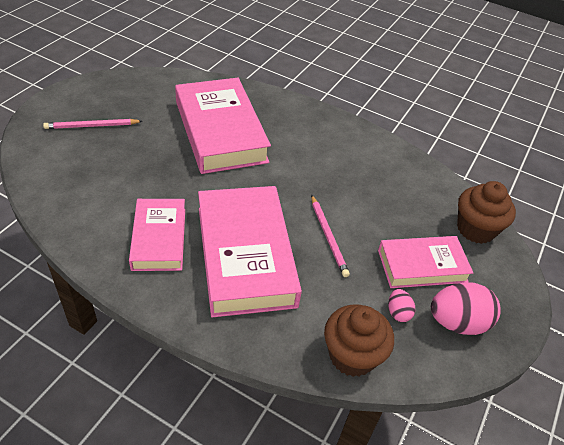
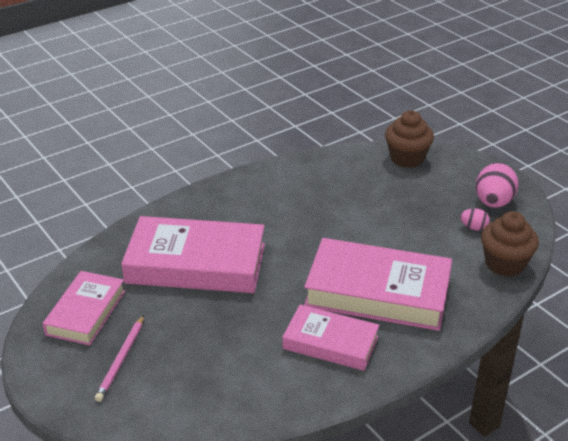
camera: 60 degrees left, 10 degrees down
pink pencil [311,195,350,277] -> none
pink book [378,236,473,288] -> pink book moved to [43,271,125,345]

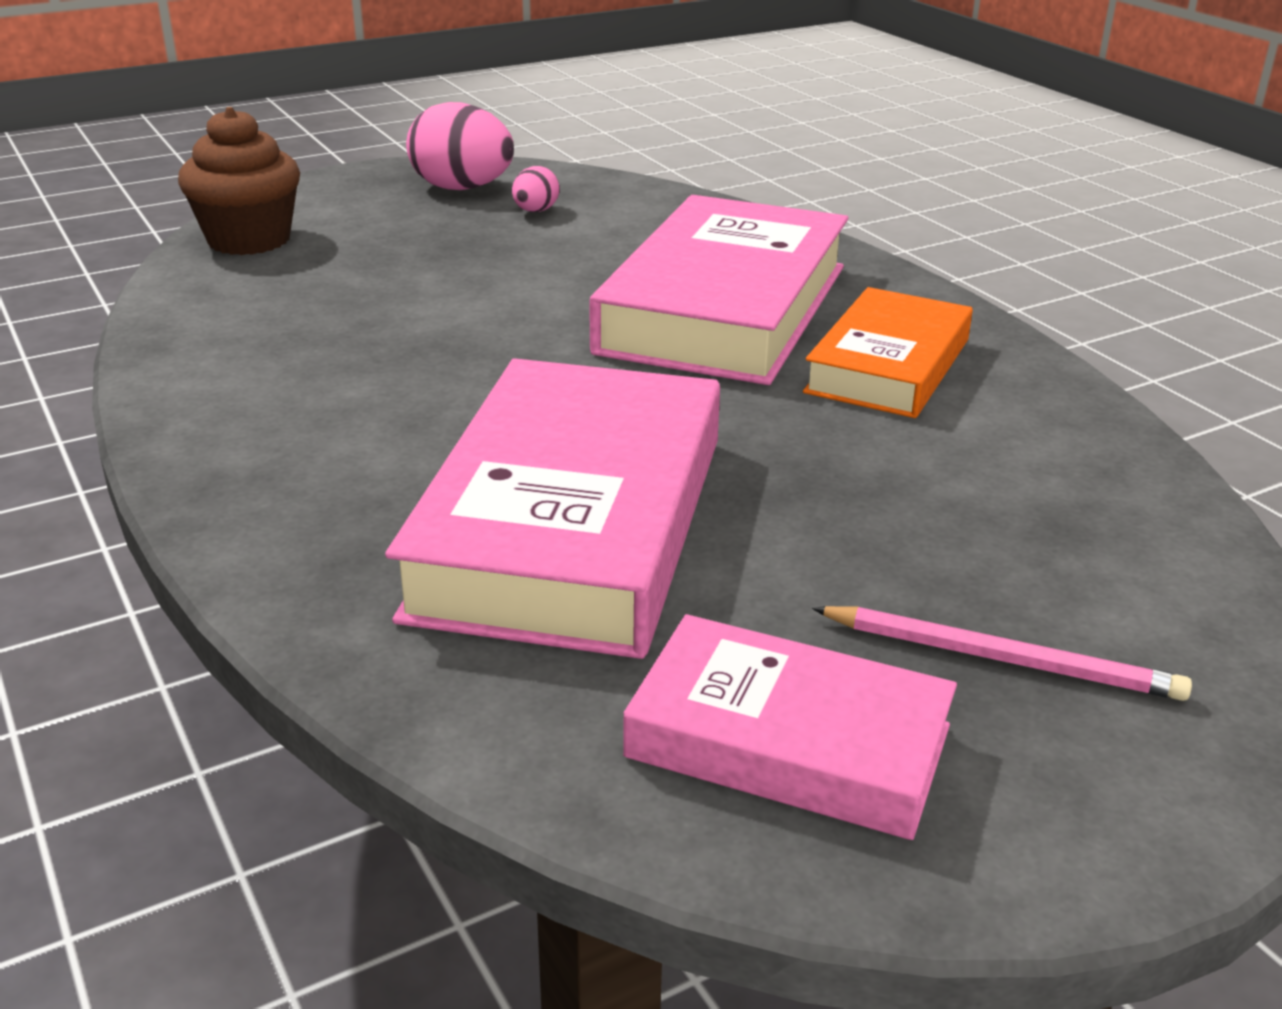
camera: 85 degrees left, 5 degrees down
pink book [283,305,380,371] -> orange book [803,287,973,418]
brown cupcake [481,211,539,277] -> none

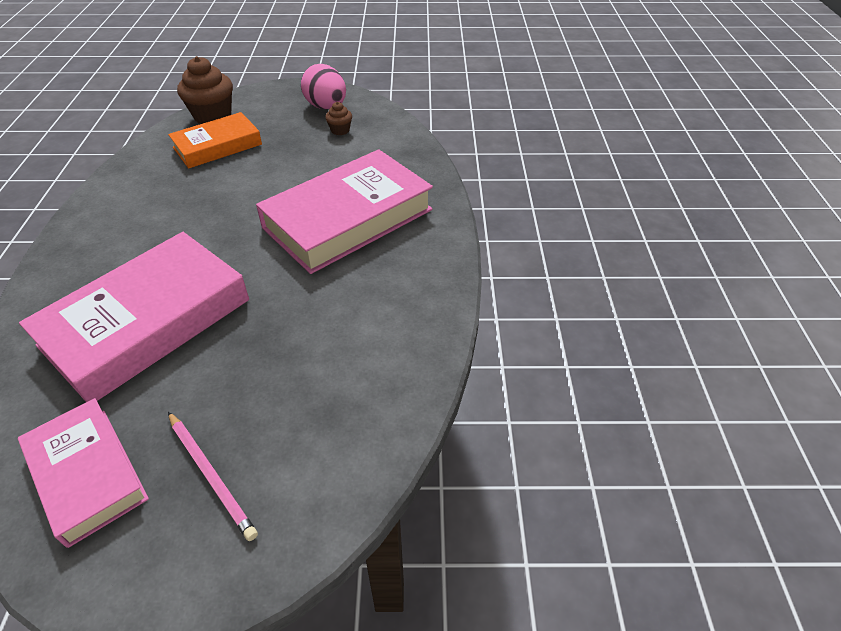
camera: 30 degrees right, 15 degrees up
pink egg [512,166,560,212] -> brown cupcake [325,102,352,135]
orange book [803,287,973,418] -> orange book moved to [168,112,262,169]

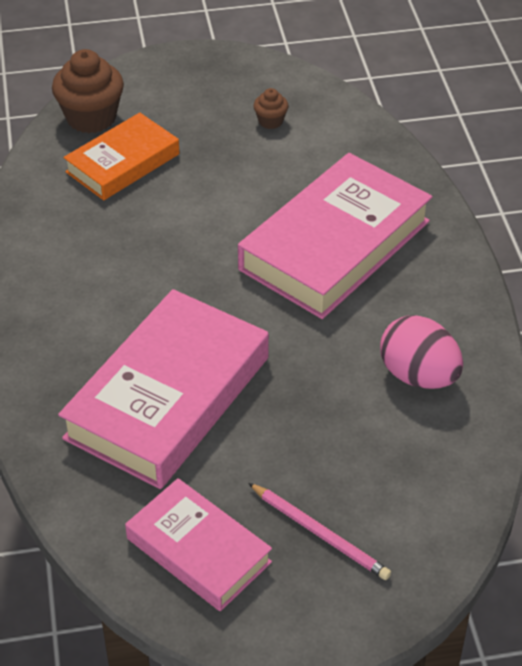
camera: 10 degrees left, 0 degrees up
pink egg [301,64,346,110] -> pink egg moved to [380,315,463,389]

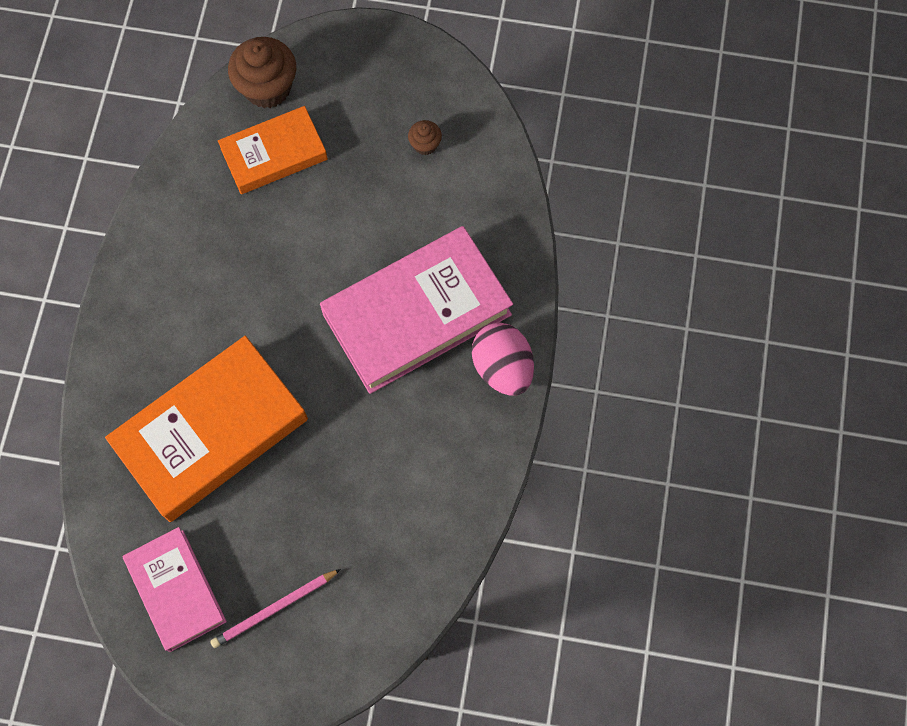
camera: 20 degrees right, 25 degrees up
pink book [58,289,269,489] -> orange book [105,336,308,522]
pink pencil [248,483,391,580] -> pink pencil turned 90 degrees clockwise [210,569,341,648]
pink egg [380,315,463,389] -> pink egg moved to [472,323,534,396]

